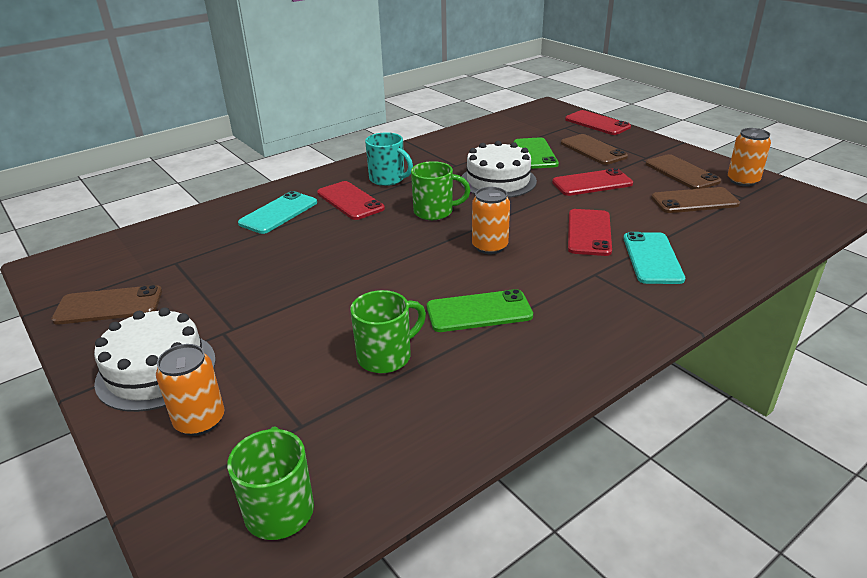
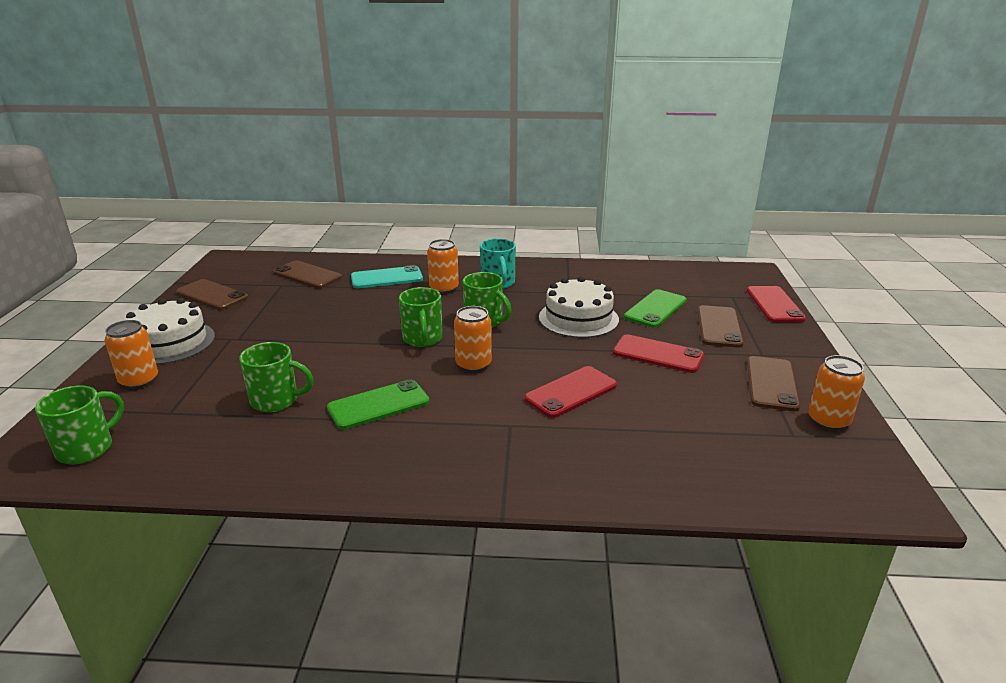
camera: 40 degrees right, 5 degrees down
red phone [317,181,385,220] -> orange can [427,239,459,294]
green phone [427,289,533,332] -> green phone turned 60 degrees counterclockwise [327,379,430,430]
turquoise phone [623,232,685,284] -> none
brown phone [651,187,740,213] -> brown phone moved to [273,260,342,288]
none -> green mug [399,287,442,347]

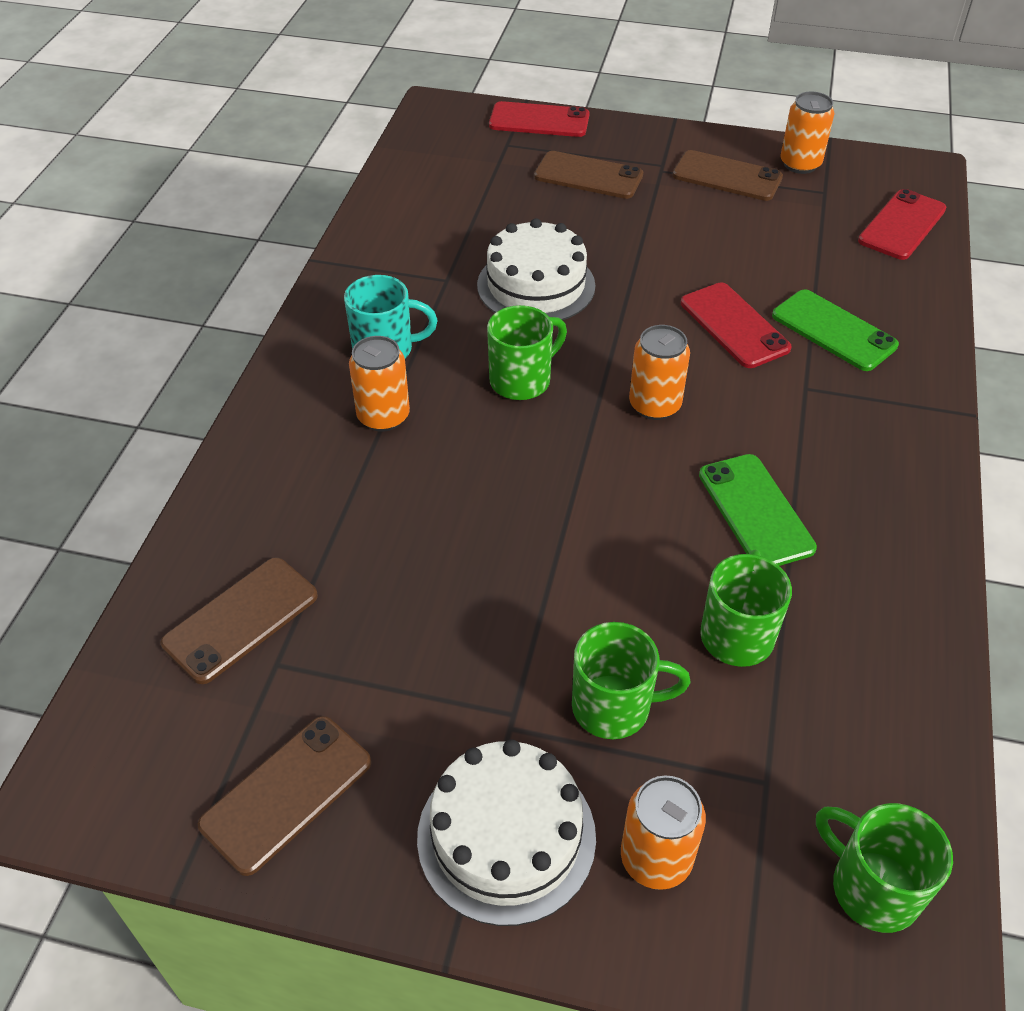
camera: 80 degrees left, 20 degrees up
turquoise phone [351,265,423,288] -> none
green mug [399,287,442,347] -> green mug moved to [572,622,691,739]
red phone [613,334,704,373] -> red phone moved to [858,189,946,260]
green phone [624,289,687,328] -> green phone moved to [772,289,899,371]

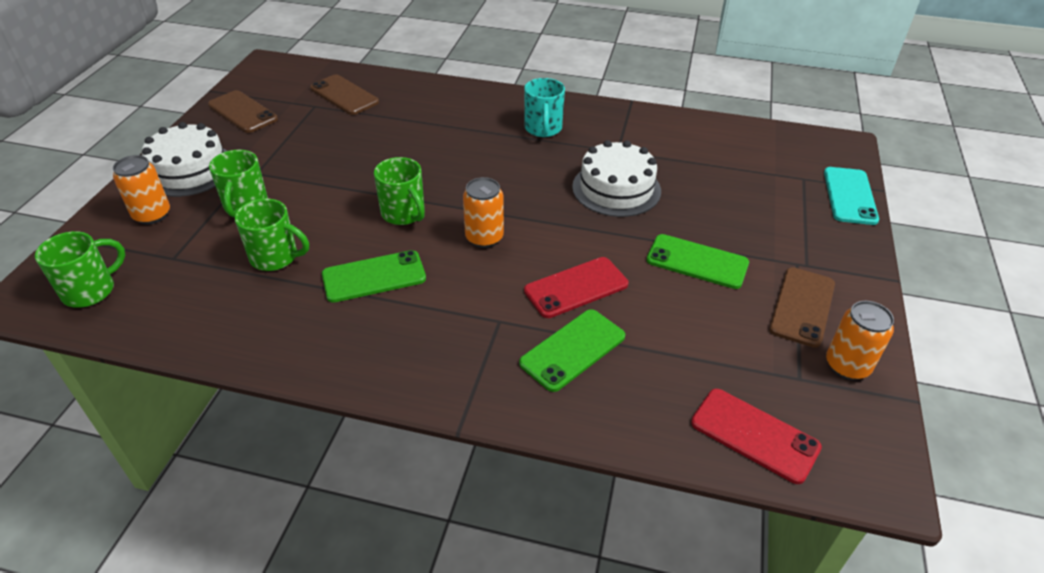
camera: 90 degrees right, 5 degrees down
orange can [349,336,410,432] -> none
green mug [487,305,567,400] -> green mug moved to [374,157,425,225]
red phone [489,101,589,137] -> turquoise phone [824,167,879,225]
brown phone [534,151,643,199] -> none
none -> green phone [646,234,749,289]

